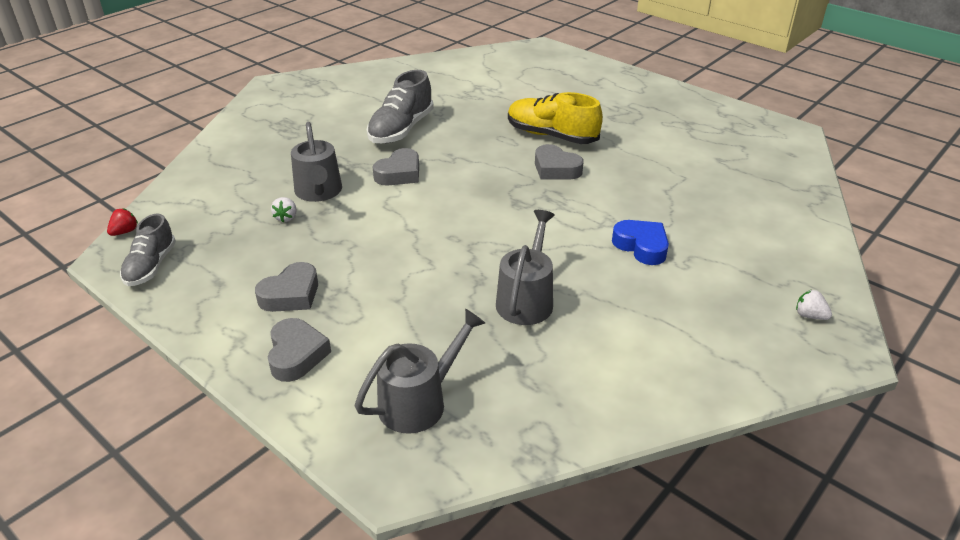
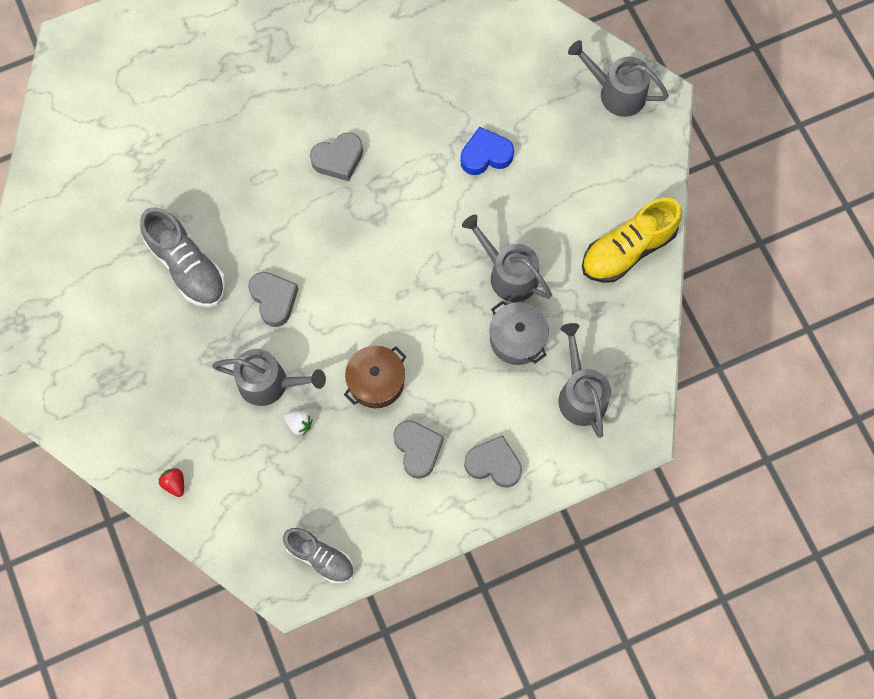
camera: 65 degrees left, 35 degrees up
red strawberry [107,208,138,236] -> red strawberry moved to [159,468,184,497]
yellow shoe [508,92,603,144] -> yellow shoe moved to [582,198,682,283]
white strawberry [796,290,832,320] -> grey watering can [568,40,669,117]
none -> brown pot [344,346,407,408]
none -> grey pot [490,301,549,365]

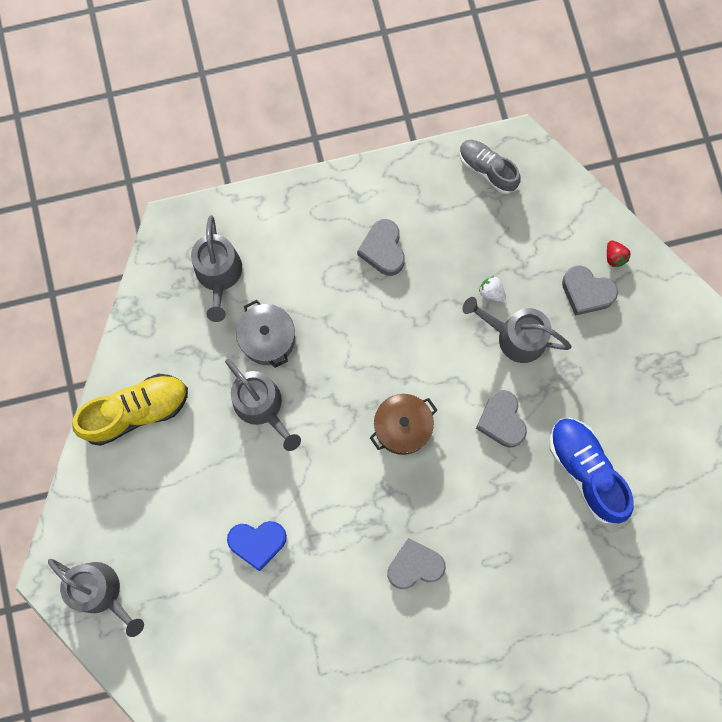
camera: 170 degrees left, 5 degrees up
grey shoe [140,207,226,307] -> blue shoe [549,418,634,523]
brown pot [344,346,407,408] -> brown pot moved to [370,394,437,455]
grey heart [464,435,522,488] -> grey heart moved to [562,265,618,316]

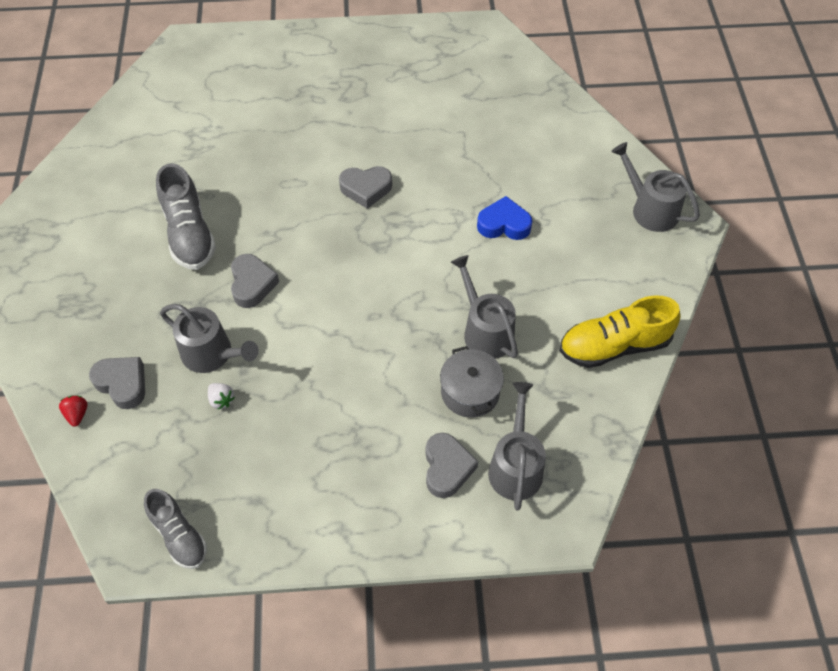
camera: 170 degrees left, 20 degrees down
grey heart [357,219,405,276] -> grey heart moved to [426,433,478,498]
brown pot [370,394,437,455] -> none
blue shoe [549,418,634,523] -> grey shoe [156,163,216,270]

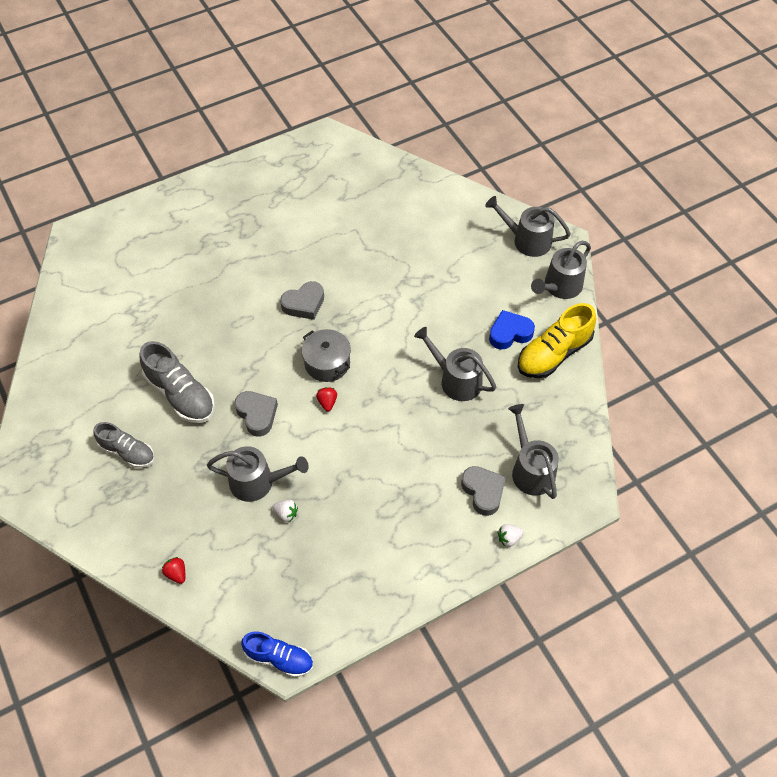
camera: 25 degrees left, 0 degrees up
grey heart [89,357,145,409] -> none
grey shoe [144,489,207,569] -> grey shoe moved to [93,422,155,468]
grey pot [440,346,504,418] -> grey pot moved to [302,329,351,382]
blue heart [477,196,532,240] -> blue heart moved to [489,310,535,350]
none -> blue shoe [241,632,313,677]
none -> red strawberry [316,387,337,412]
none -> white strawberry [498,524,524,547]
none -> grey watering can [531,241,591,299]

